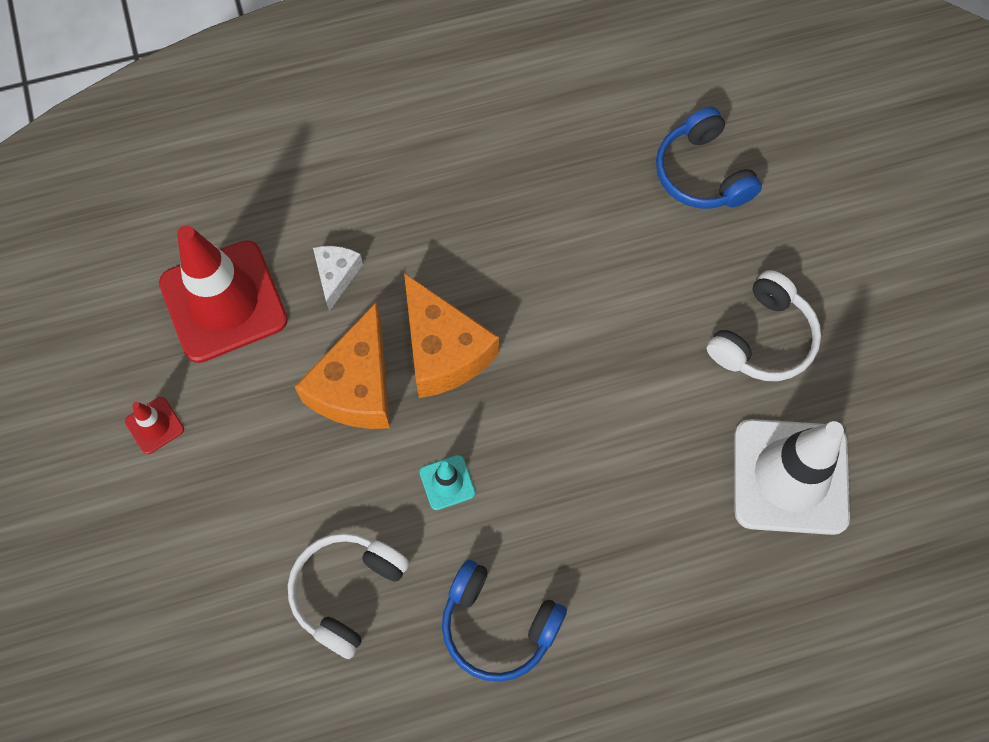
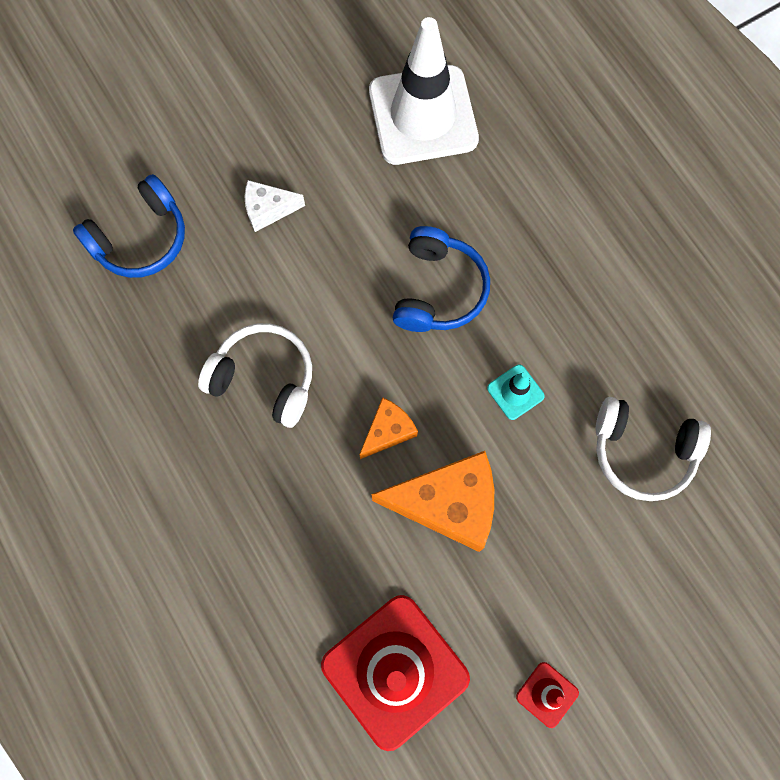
camera: 105 degrees left, 5 degrees up
white cheese [313,246,363,311] -> white cheese moved to [245,180,305,232]
orange cheese [404,273,499,398] -> orange cheese [359,397,418,459], size x0.53
blue headphones [442,560,567,682] -> blue headphones moved to [393,226,490,332]
white headphones [707,270,821,381] -> white headphones moved to [198,323,312,428]

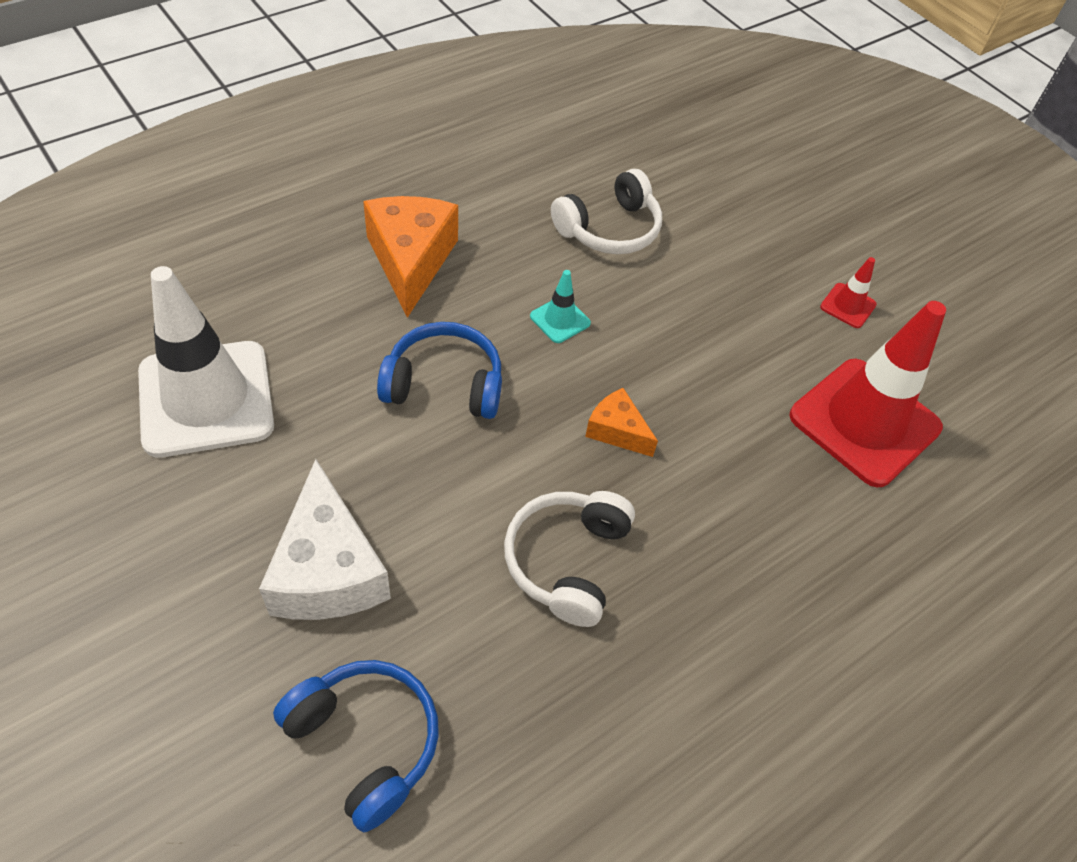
camera: 100 degrees left, 20 degrees down
white cheese [245,180,305,232] -> white cheese [259,459,391,620], size x1.87
orange cheese [371,451,494,552] -> orange cheese moved to [363,196,458,318]
white headphones [596,397,711,501] -> white headphones turned 45 degrees clockwise [551,169,662,254]

